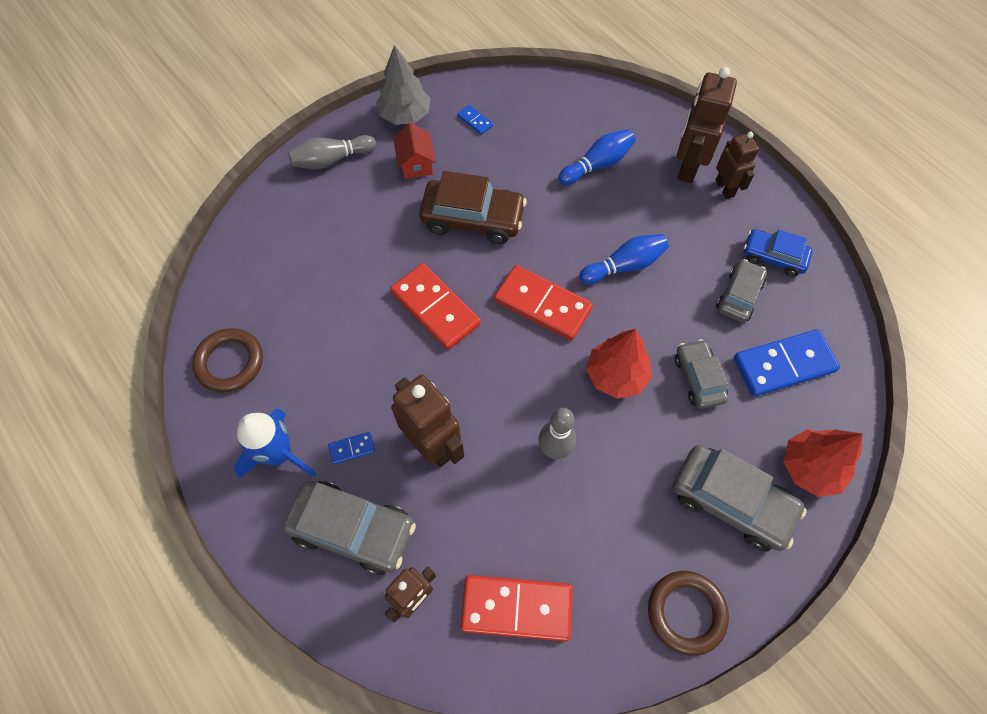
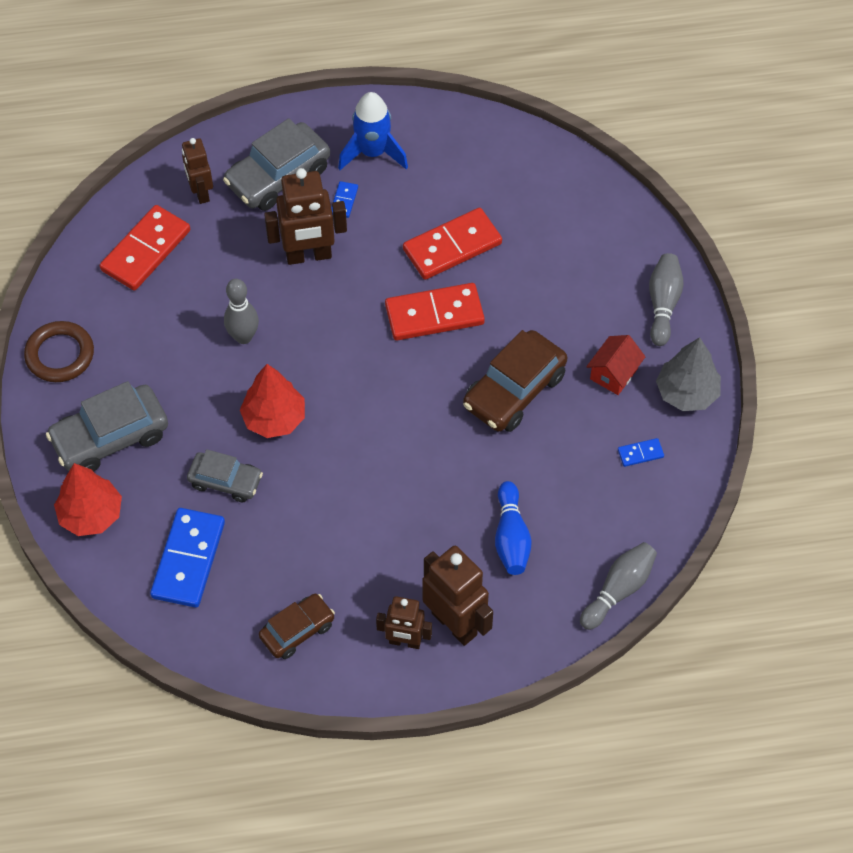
camera: 120 degrees right, 5 degrees down
brown ring [192,328,263,393] -> none
red house [393,123,436,179] -> red house turned 75 degrees counterclockwise [586,335,645,395]
red domino [494,265,593,341] -> red domino moved to [403,208,502,280]
blue bowling pin [579,234,669,284] -> none
grey car [716,259,767,323] -> none
blue car [744,229,813,277] -> brown car [259,594,335,659]
none -> grey bowling pin [580,542,657,630]

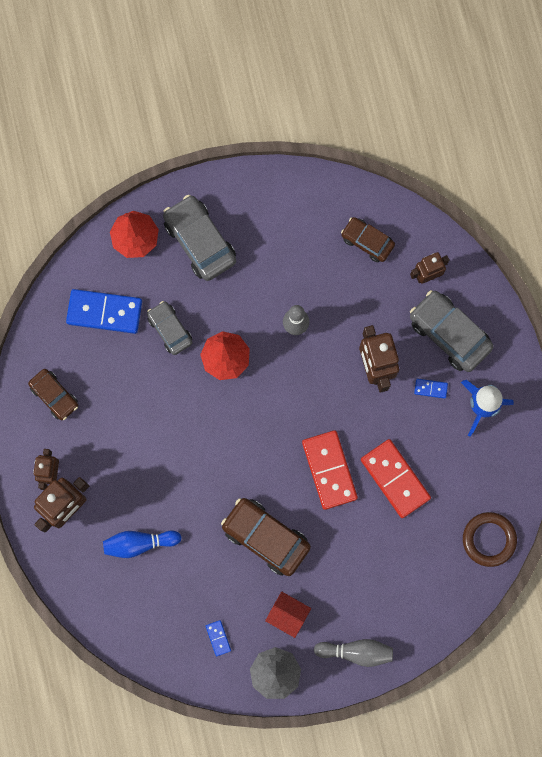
camera: 85 degrees right, 20 degrees up
brown ring [24,321,94,382] -> brown ring moved to [463,512,517,567]
red domino [100,205,190,290] -> brown car [341,217,395,262]
grey car [187,449,263,502] -> grey car turned 135 degrees clockwise [147,301,193,355]
grey bowling pin [580,542,657,630] -> none

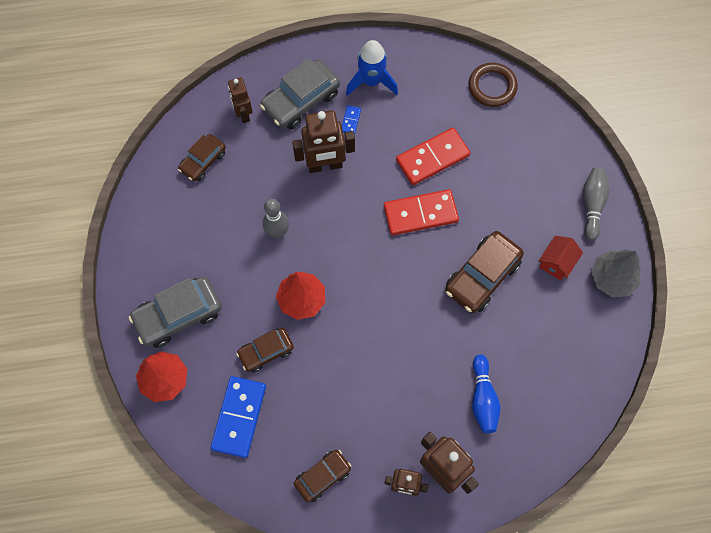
camera: 85 degrees left, 10 degrees down
grey car [147,301,193,355] -> brown car [236,328,294,372]
blue domino [206,620,231,656] -> none

